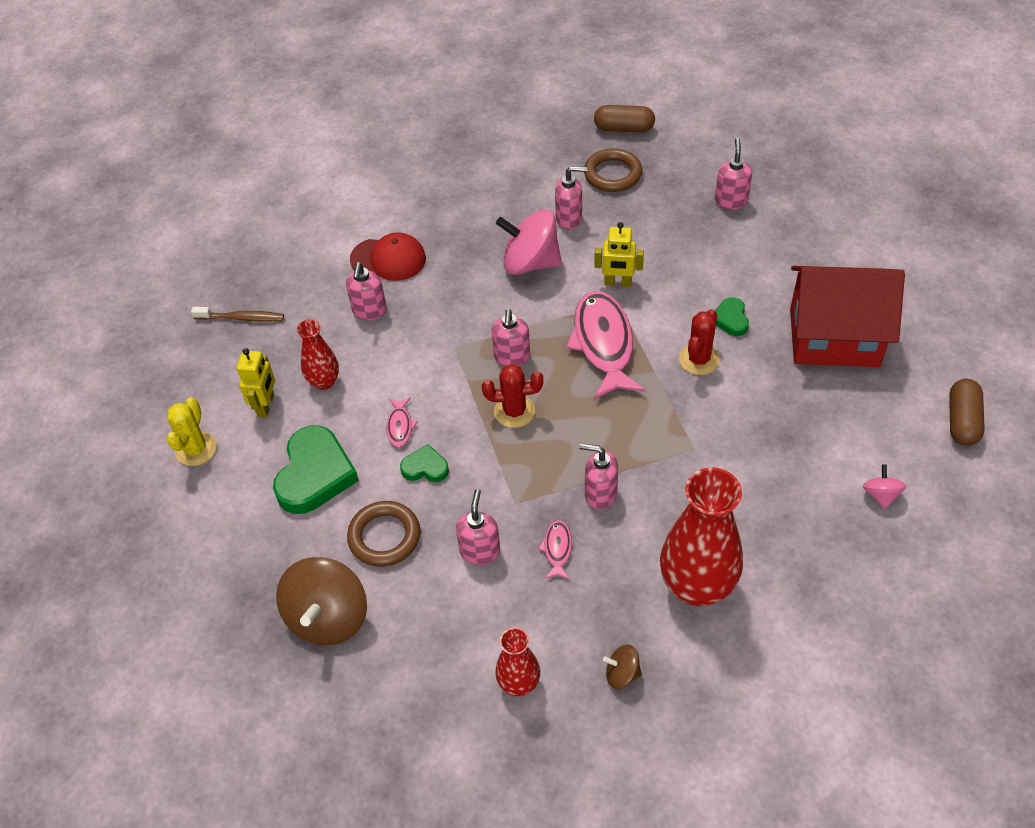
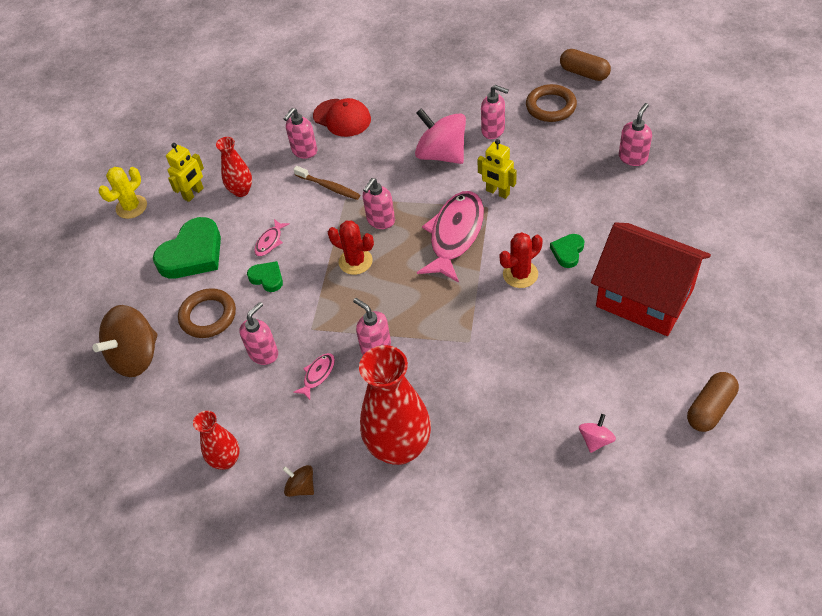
camera: 30 degrees right, 0 degrees up
brown toothbrush [191,307,284,322] -> brown toothbrush moved to [293,166,360,200]

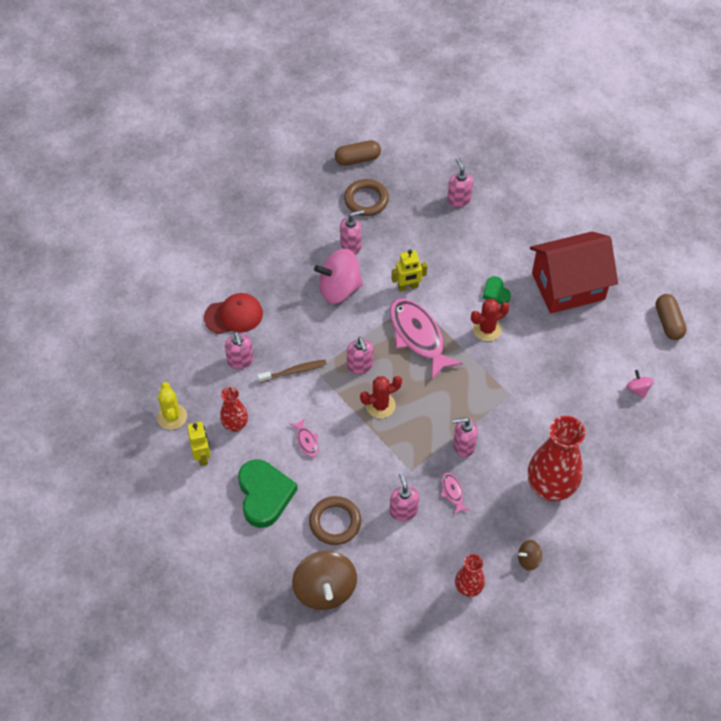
camera: 55 degrees left, 5 degrees up
yellow cactus [98,167,147,219] -> yellow cactus moved to [157,382,187,430]
green heart [247,261,283,292] -> none
red cactus [500,232,543,288] -> red cactus turned 60 degrees clockwise [471,299,509,341]

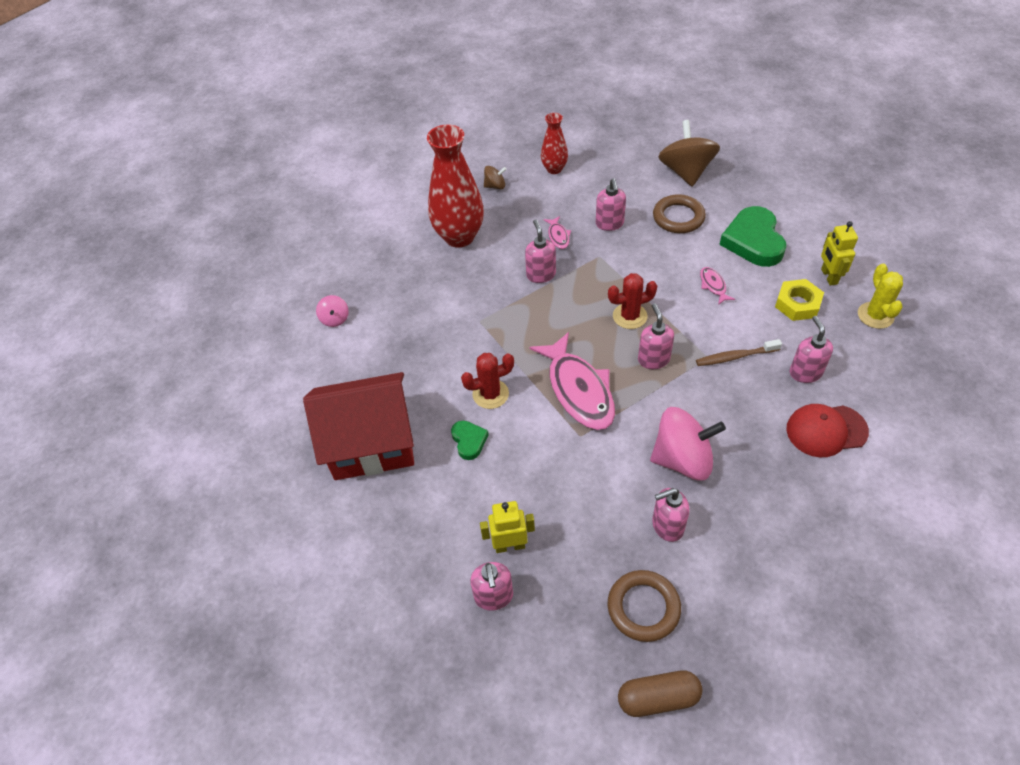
camera: 170 degrees left, 5 degrees down
red vase [220,387,248,432] -> yellow nut [775,279,824,321]
yellow robot [392,250,427,291] -> yellow robot moved to [480,501,535,553]
pink soap dispenser [452,417,478,457] -> pink soap dispenser turned 105 degrees counterclockwise [525,220,556,283]
brown capsule [656,294,687,340] -> none

